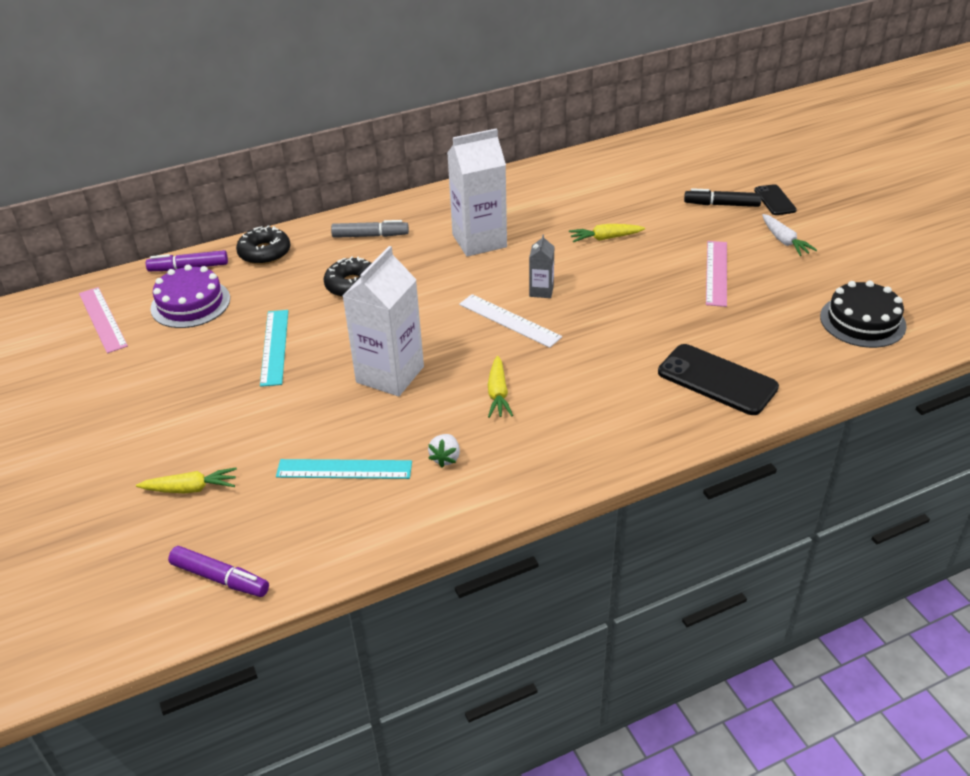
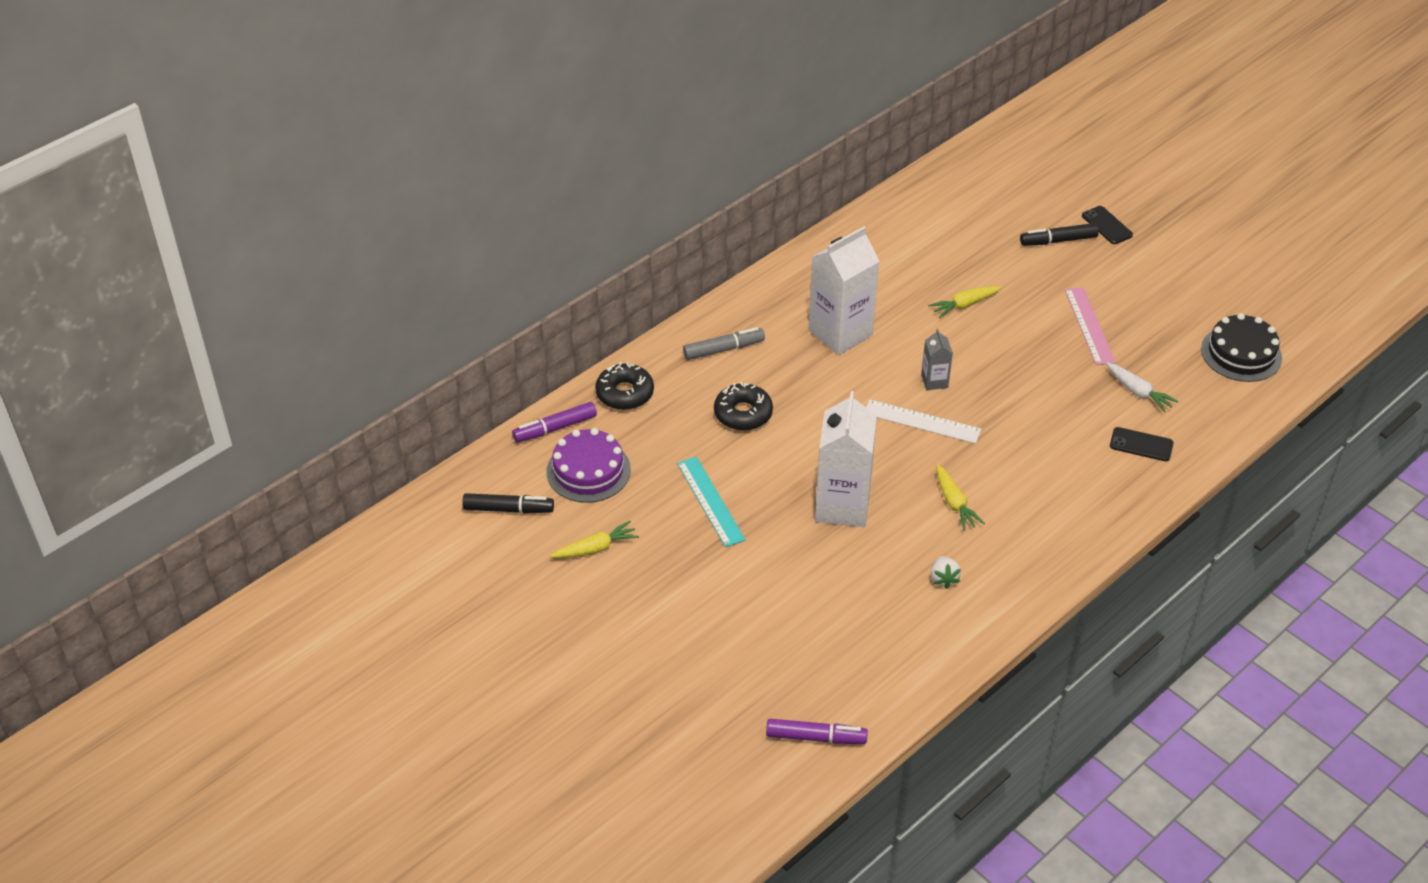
camera: 20 degrees left, 5 degrees up
pink ruler [79,287,128,353] -> black marker [462,493,554,514]
yellow carrot [136,468,237,493] -> yellow carrot moved to [550,521,639,558]
turquoise ruler [276,459,412,479] -> none
black phone [658,344,779,415] -> black phone [1110,427,1174,461], size x0.57
white carrot [762,214,817,256] -> white carrot moved to [1106,362,1178,413]

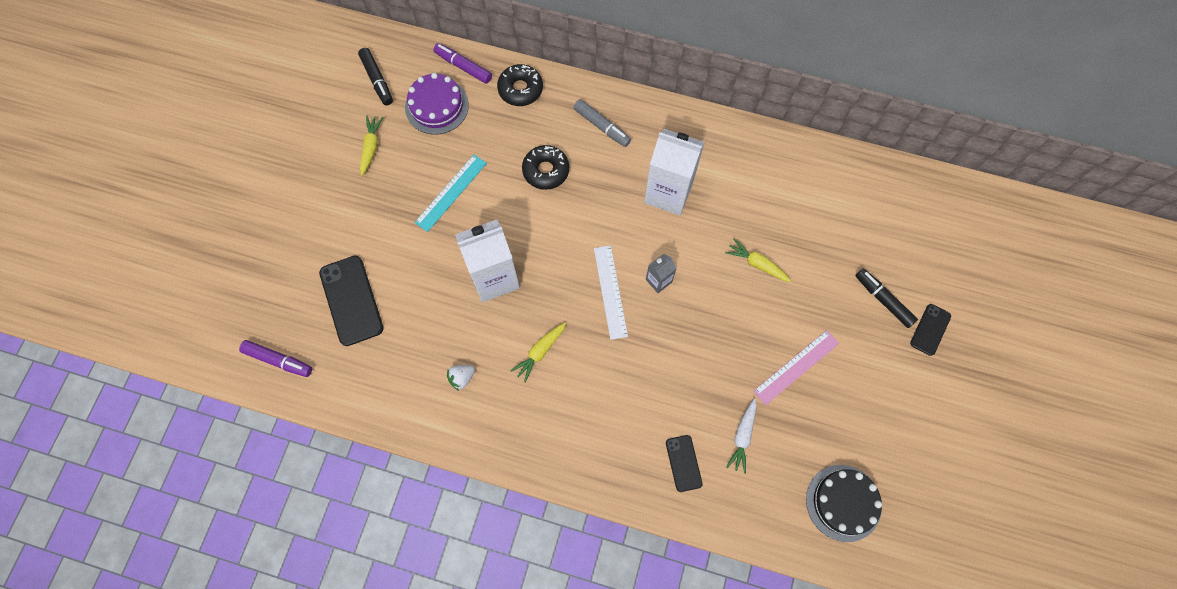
camera: 60 degrees right, 25 degrees up
yellow carrot [550,521,639,558] -> yellow carrot turned 120 degrees counterclockwise [360,115,384,176]
purple marker [766,719,868,744] -> purple marker turned 45 degrees counterclockwise [239,340,312,377]
none -> black phone [319,256,384,346]

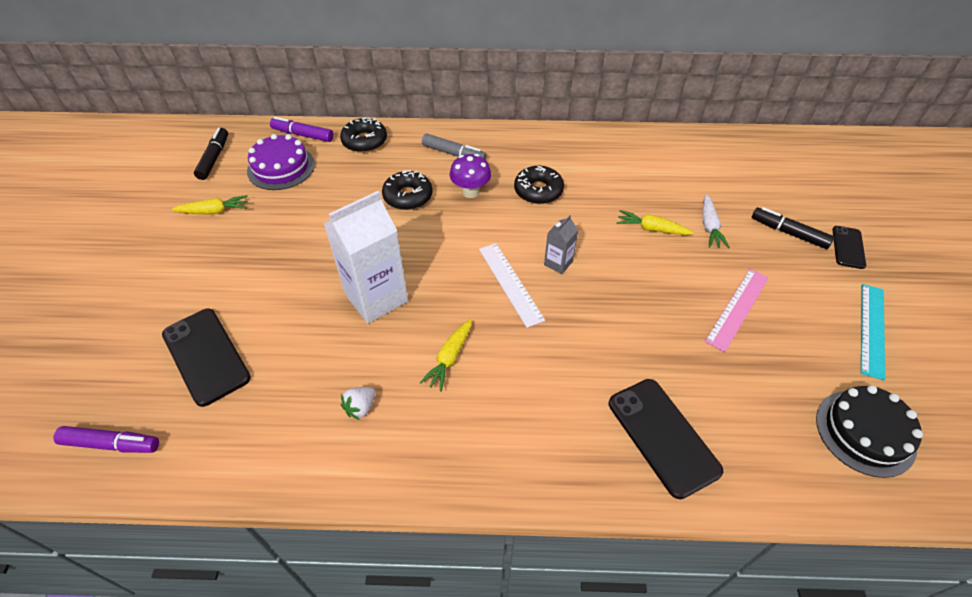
camera: 15 degrees left, 20 degrees down
black marker [358,48,393,105] -> black marker turned 135 degrees counterclockwise [194,128,228,180]
yellow carrot [360,115,384,176] -> yellow carrot turned 90 degrees clockwise [172,195,248,215]
turquoise ruler [414,155,487,232] -> turquoise ruler moved to [861,284,885,381]
white carton [644,129,705,216] -> black donut [514,166,564,204]
black phone [666,435,703,492] -> black phone [609,379,723,499], size x1.76
white carrot [726,399,757,474] -> white carrot moved to [703,194,730,248]
none -> purple mushroom [450,154,491,198]

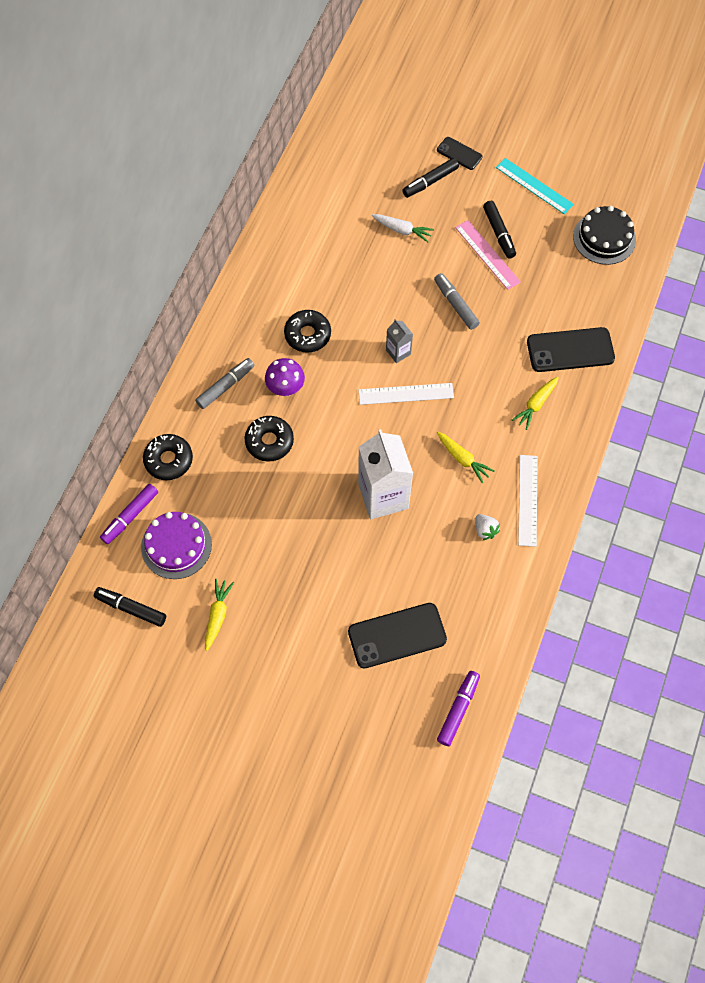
camera: 70 degrees left, 15 degrees up
yellow carrot [617,210,694,235] -> yellow carrot moved to [512,376,559,430]
none -> grey marker [434,273,480,330]
none -> black marker [483,201,516,259]
none -> white ruler [518,455,538,547]

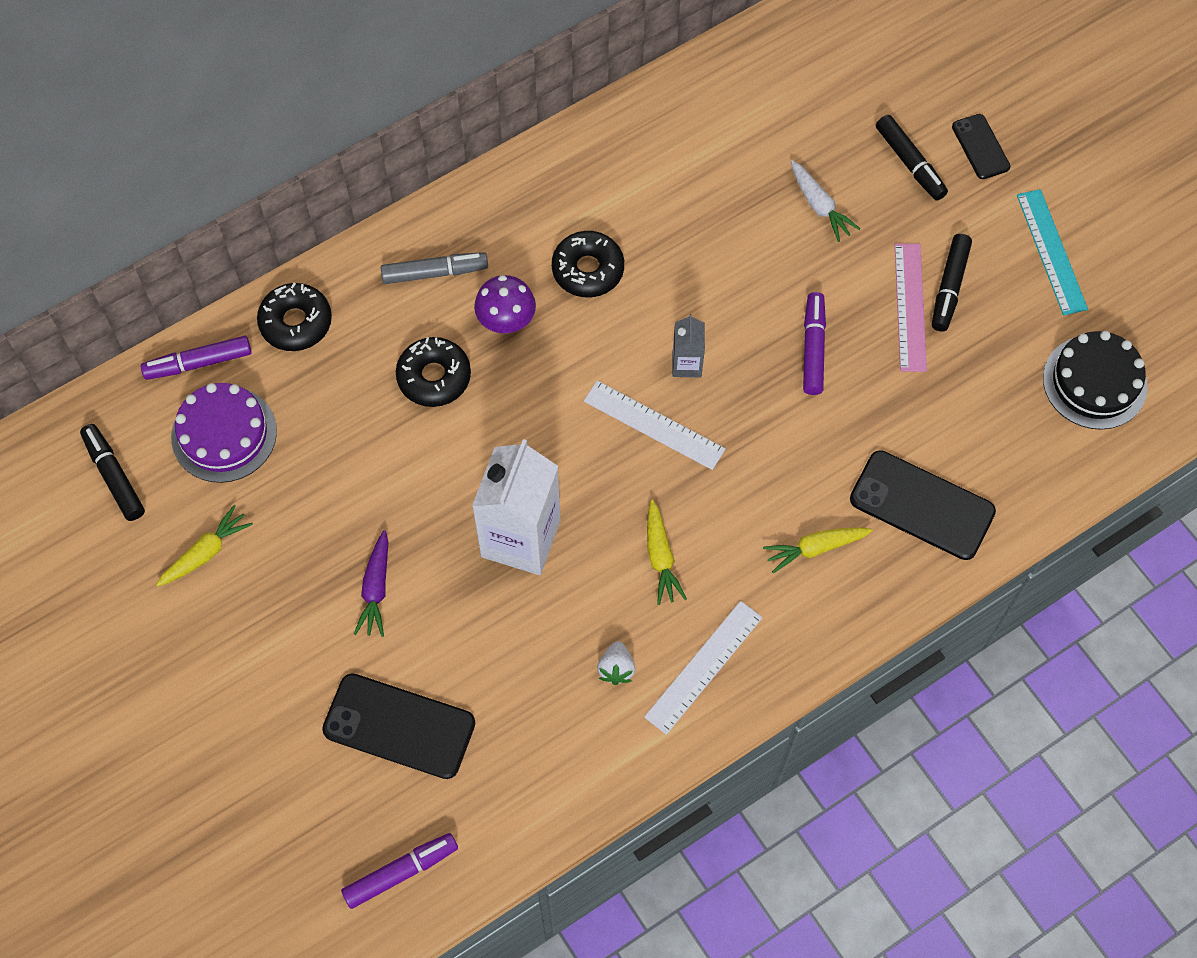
camera: 35 degrees right, 0 degrees up
black marker [402,158,459,198] -> black marker turned 120 degrees counterclockwise [876,115,948,201]
grey marker [434,273,480,330] -> purple marker [803,292,826,395]
none -> purple carrot [354,530,388,637]

